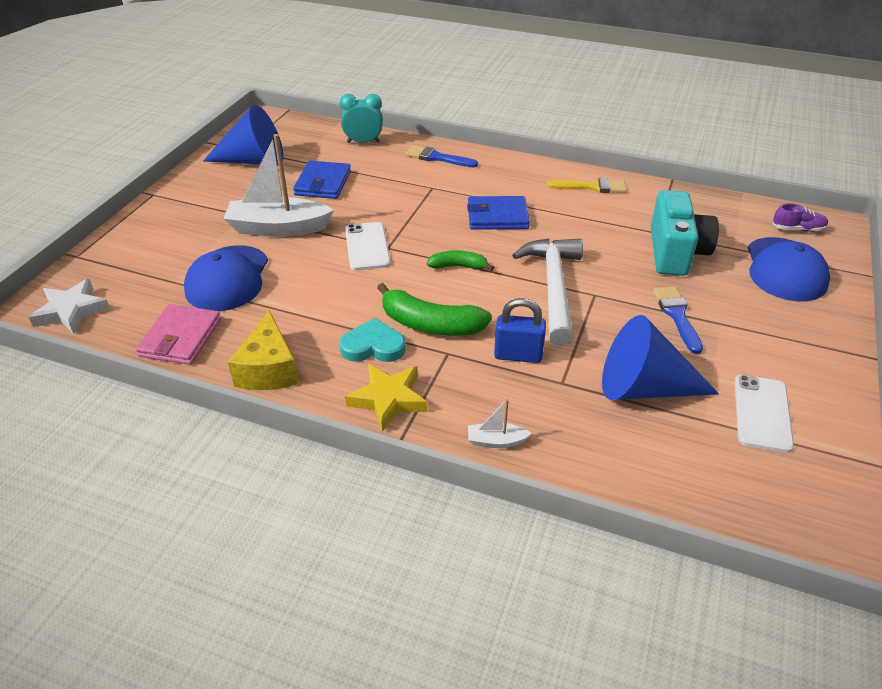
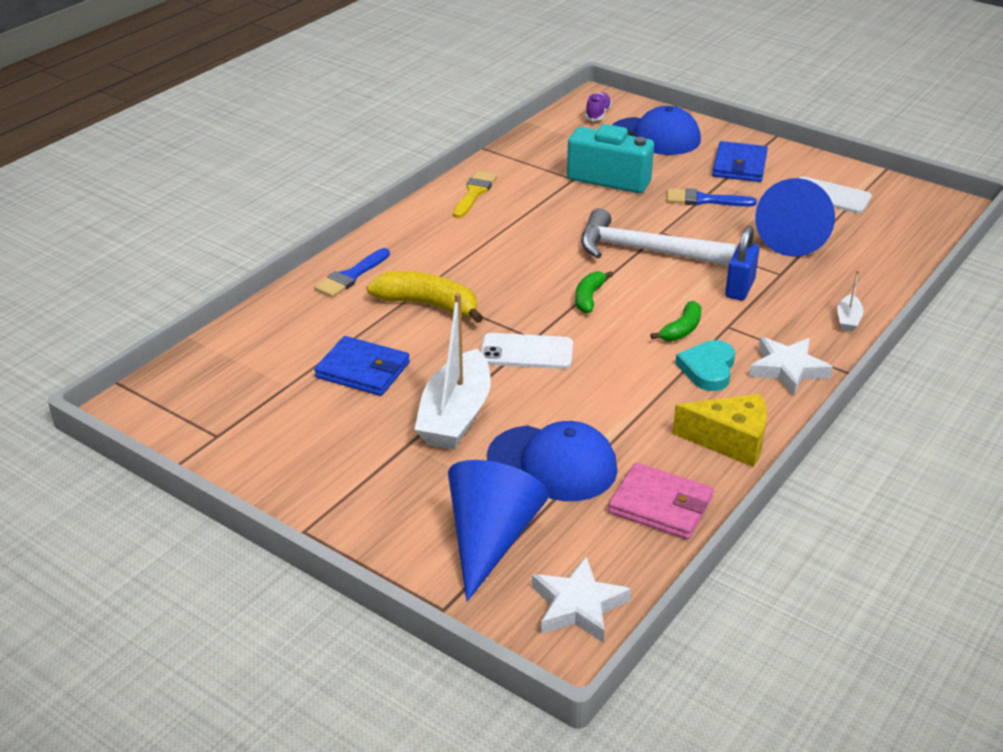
camera: 75 degrees left, 5 degrees down
blue cone [203,105,283,166] -> blue cone moved to [448,460,549,602]
turquoise clock [340,94,383,143] -> none
yellow star [345,363,428,432] -> white star [749,337,833,396]
green banana [377,283,492,335] -> green banana [651,301,701,341], size x0.58
blue wallet [467,196,530,230] -> blue wallet moved to [712,141,768,182]
none -> yellow banana [366,271,484,323]

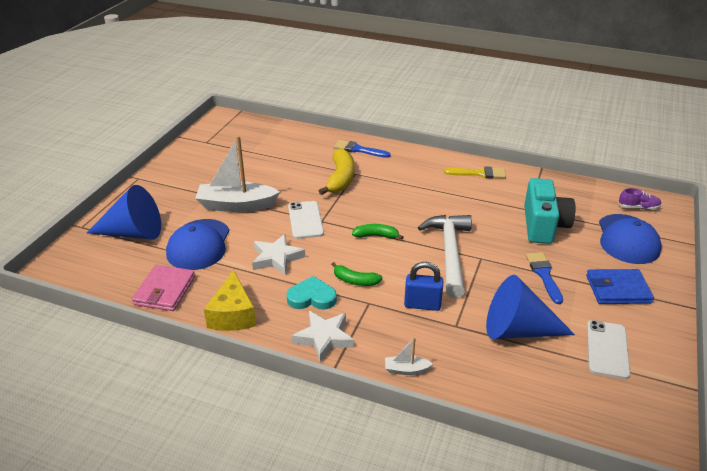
camera: 75 degrees right, 0 degrees up
blue wallet [314,336,410,396] -> none
white star [532,557,631,643] -> white star moved to [252,234,305,275]

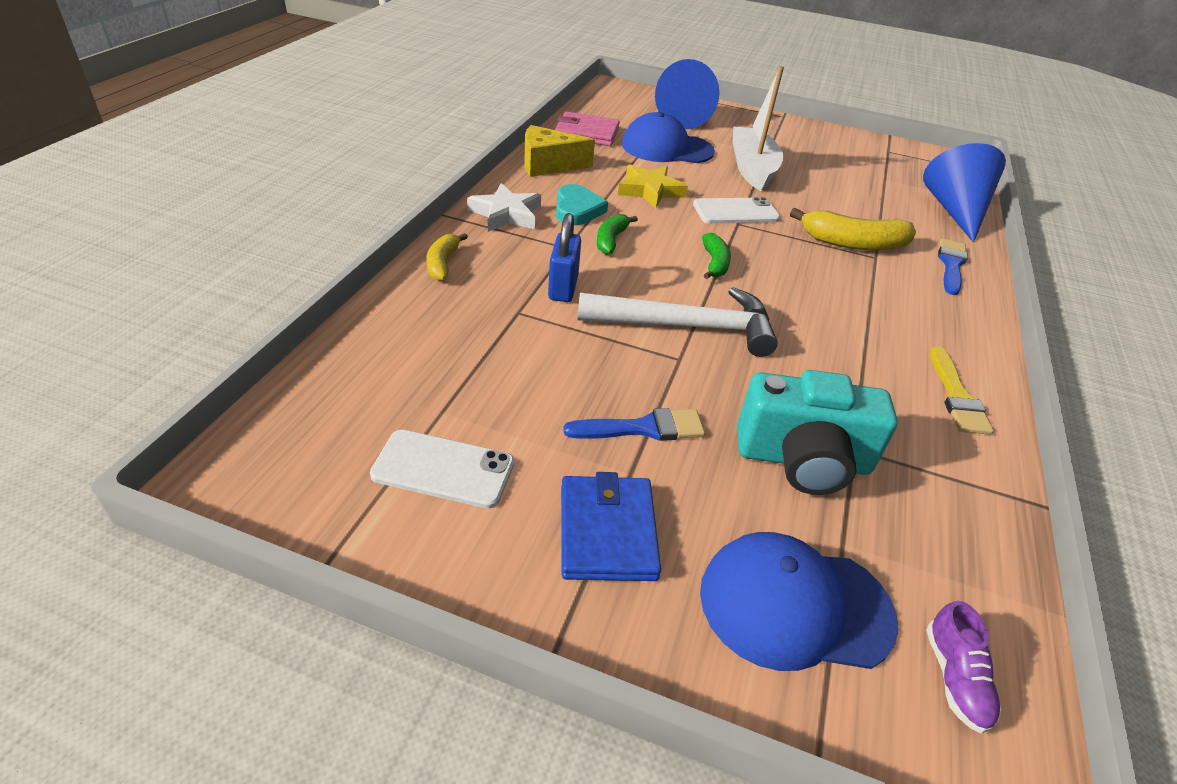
camera: 85 degrees right, 5 degrees up
white star [252,234,305,275] -> yellow star [618,164,688,208]
white boat [385,337,433,375] -> yellow banana [426,233,468,281]
blue cone [486,275,575,339] -> blue cone moved to [923,143,1006,243]

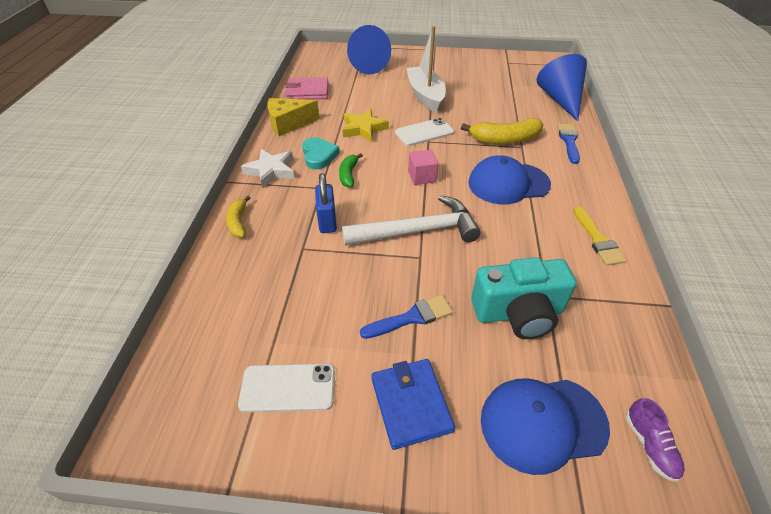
camera: 10 degrees left, 5 degrees up
blue cap [622,112,715,163] -> blue cap moved to [468,155,551,204]
green banana [702,233,731,279] -> pink cube [408,150,438,185]

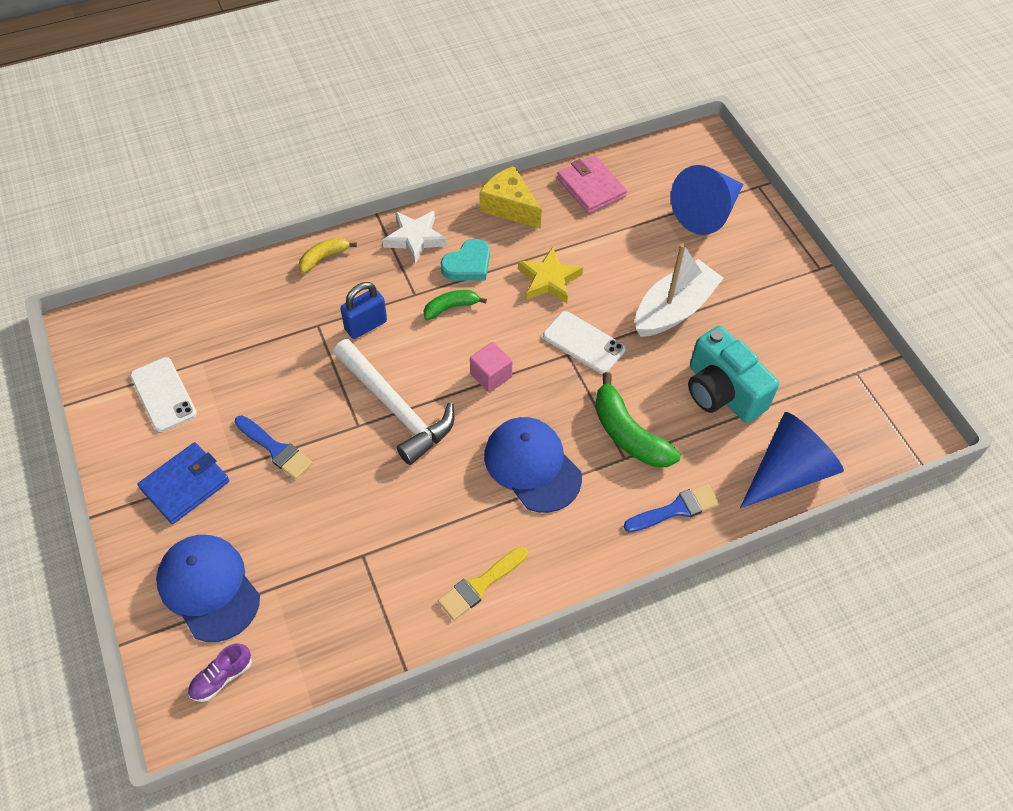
camera: 60 degrees right, 10 degrees up
yellow banana [461,118,544,144] -> green banana [595,372,681,467]
turquoise camera [471,257,577,339] -> turquoise camera moved to [688,326,779,423]

